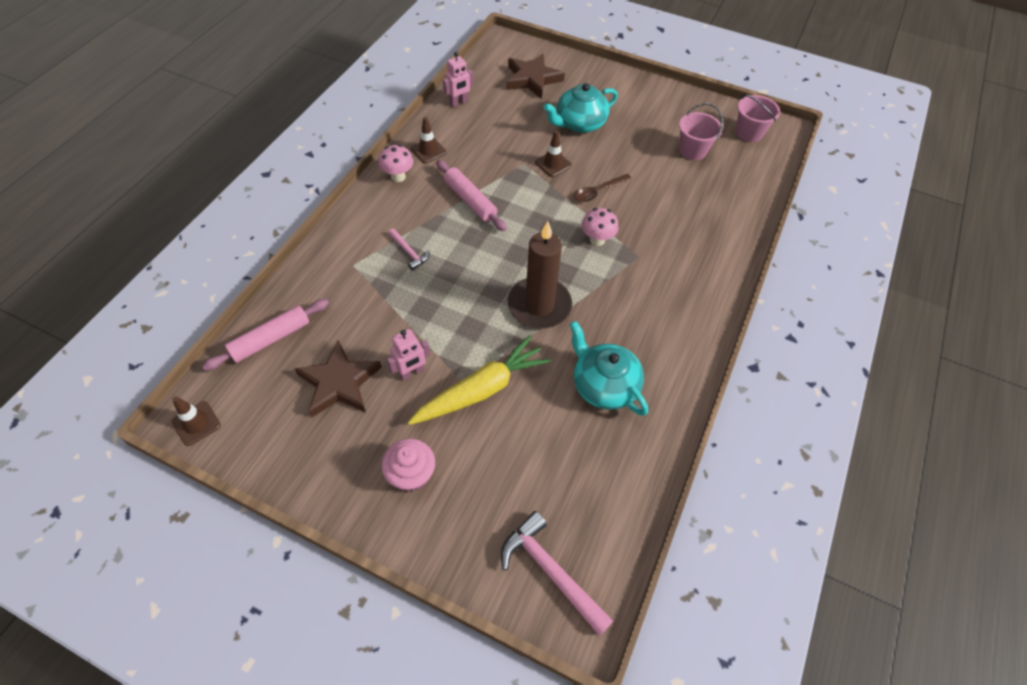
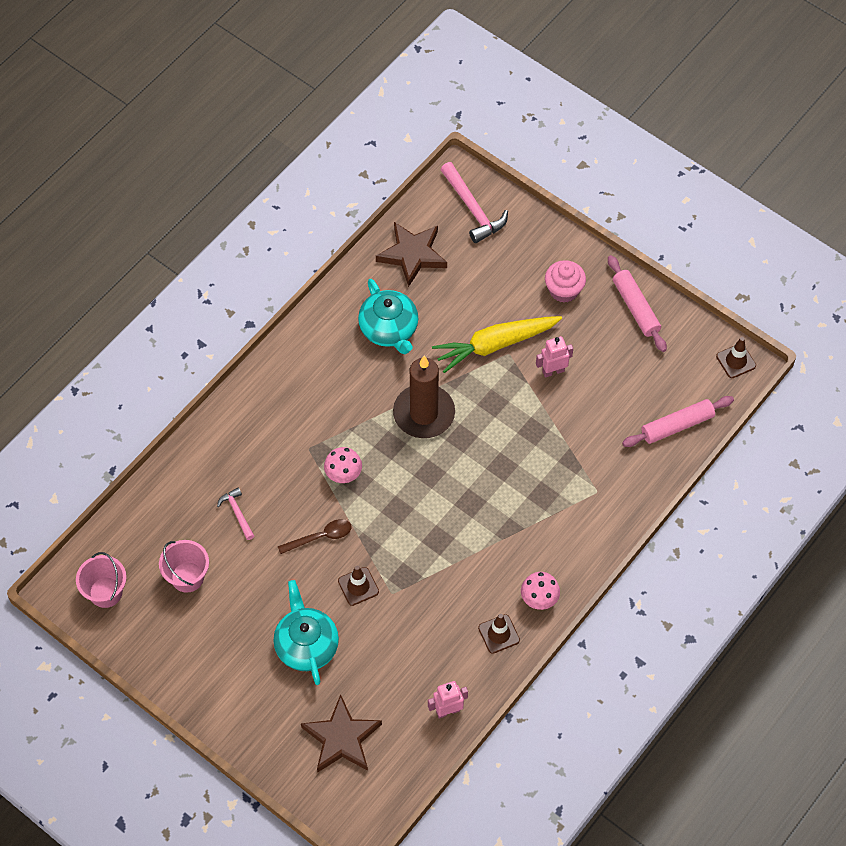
camera: 165 degrees left, 5 degrees up
brown star [295,340,382,417] -> brown star moved to [376,222,447,287]
pink hammer [388,229,430,271] -> pink hammer moved to [217,487,254,540]
pink rolling pin [436,160,507,231] -> pink rolling pin moved to [608,255,667,352]
turquoise teapot [543,83,618,133] -> turquoise teapot turned 90 degrees counterclockwise [273,580,339,685]

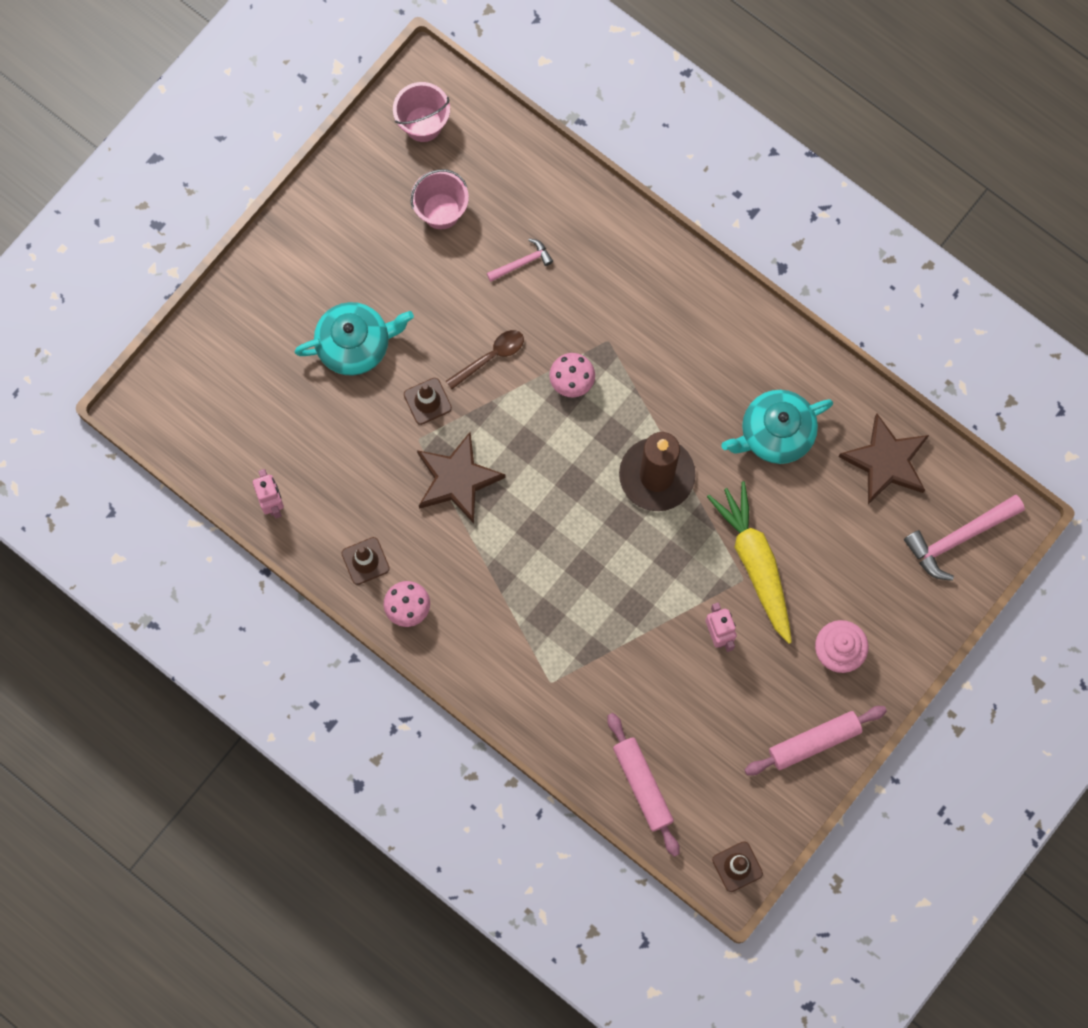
camera: 90 degrees right, 15 degrees up
brown spoon [278,519,352,554] -> brown spoon turned 105 degrees counterclockwise [446,330,524,389]
brown star [301,694,382,773] -> brown star moved to [417,432,506,523]

